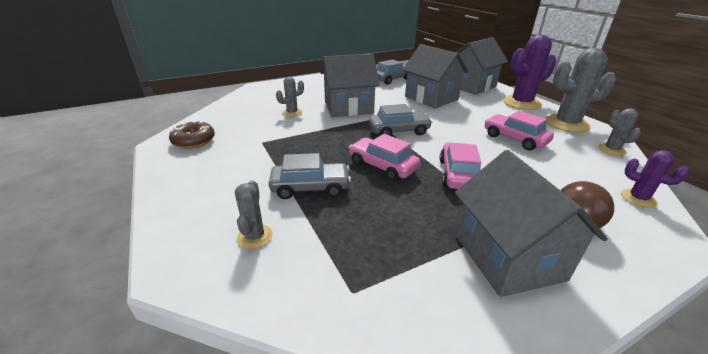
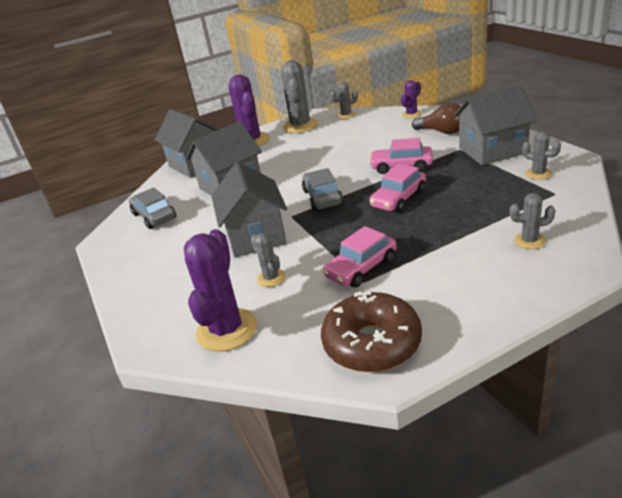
camera: 85 degrees left, 0 degrees up
brown donut [169,121,215,149] -> brown donut [321,291,422,372], size x1.60
grey car [269,153,351,199] -> none
pink car [485,111,554,151] -> pink car moved to [322,226,397,288]
none -> purple cactus [184,229,257,352]
none -> grey cactus [522,131,561,180]

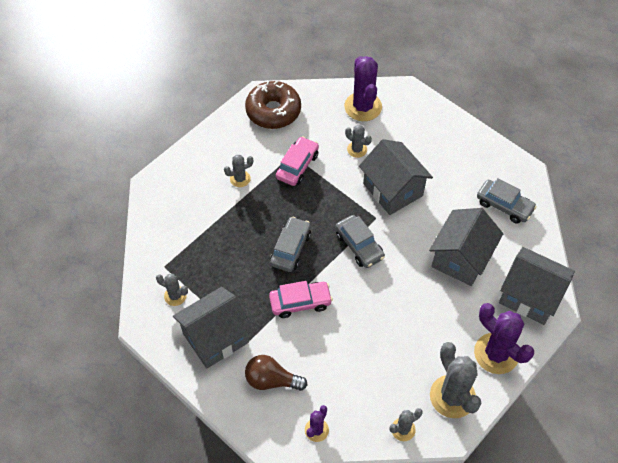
camera: 155 degrees right, 25 degrees up
pink car [369,164,426,213] -> grey car [270,216,311,272]
grey cactus [509,193,555,249] -> grey cactus moved to [224,155,253,187]

